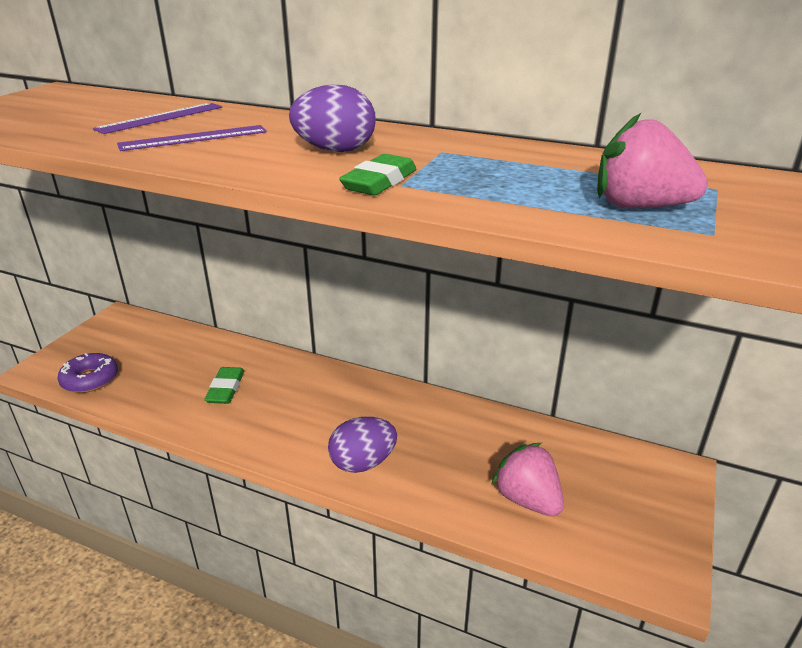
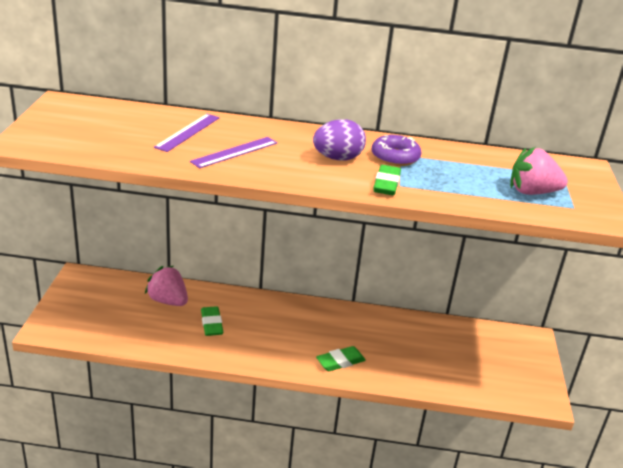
camera: 20 degrees left, 0 degrees up
purple donut [57,353,118,393] -> purple donut moved to [372,135,422,166]
purple egg [328,417,397,473] -> green eraser [316,346,366,371]
pink strawberry [491,443,564,516] -> pink strawberry moved to [145,266,188,306]

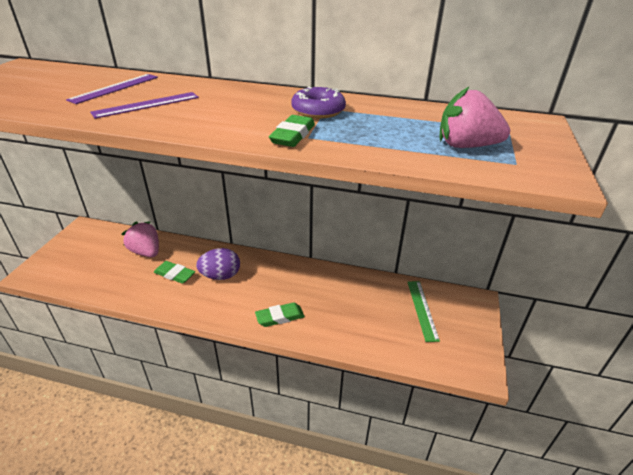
camera: 10 degrees right, 5 degrees up
green eraser [201,306,223,336] -> green eraser turned 60 degrees counterclockwise [154,261,195,284]
purple egg [313,119,366,160] -> purple egg moved to [196,248,240,280]
none -> green ruler [408,281,440,342]

